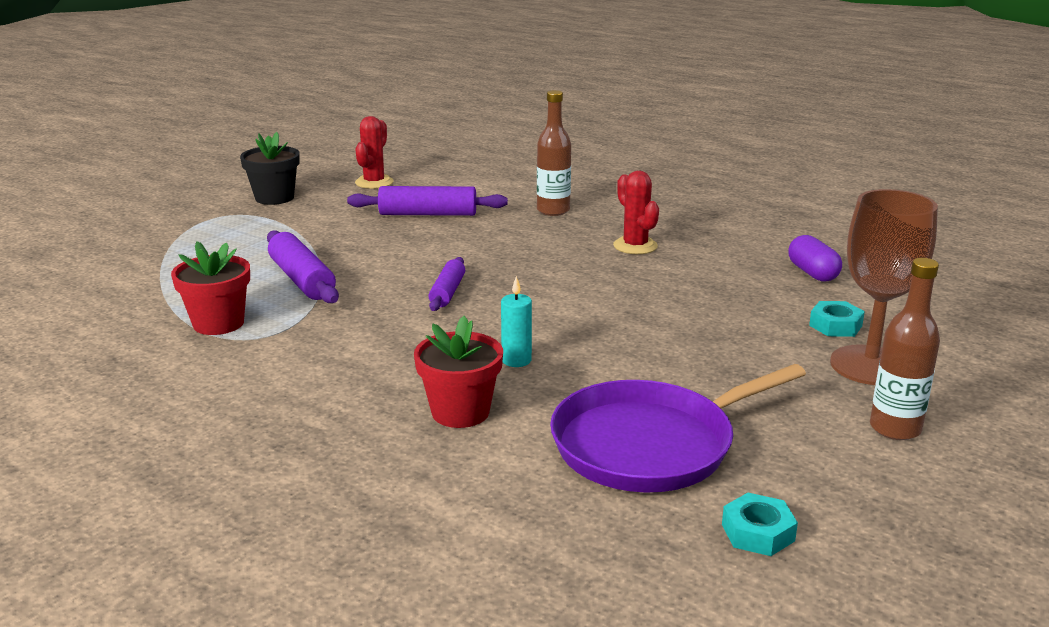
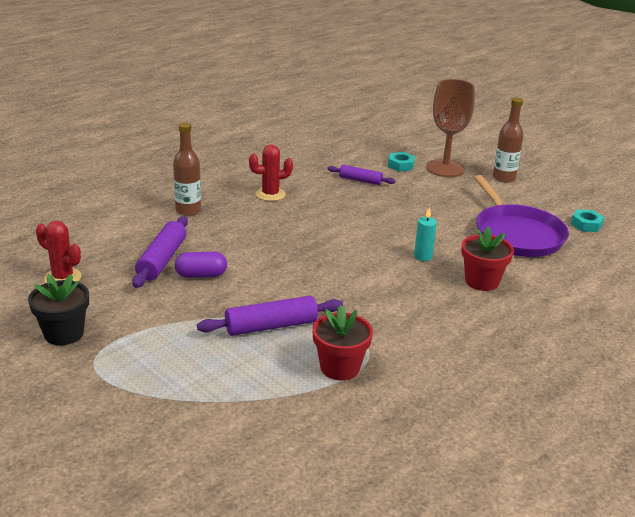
camera: 80 degrees left, 5 degrees up
purple rolling pin [428,257,465,311] -> purple rolling pin moved to [327,165,396,185]
purple capsule [788,235,842,282] -> purple capsule moved to [175,252,227,278]

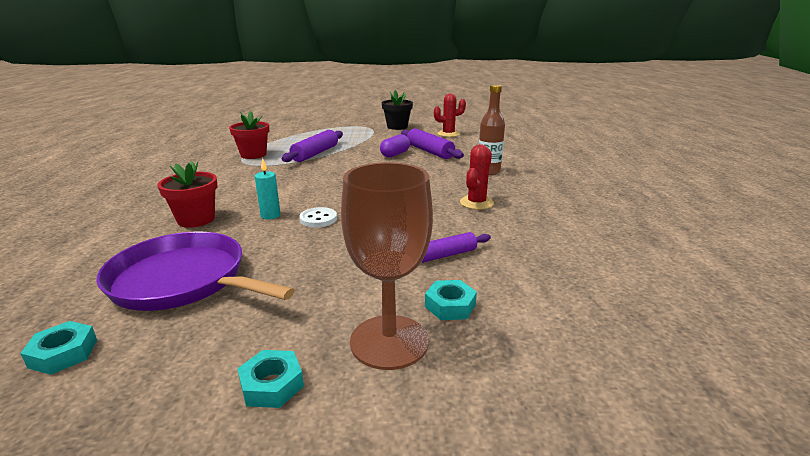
camera: 135 degrees right, 5 degrees down
brown bottle [493,97,524,183] -> turquoise nut [237,350,304,408]
none -> white button [299,207,337,228]

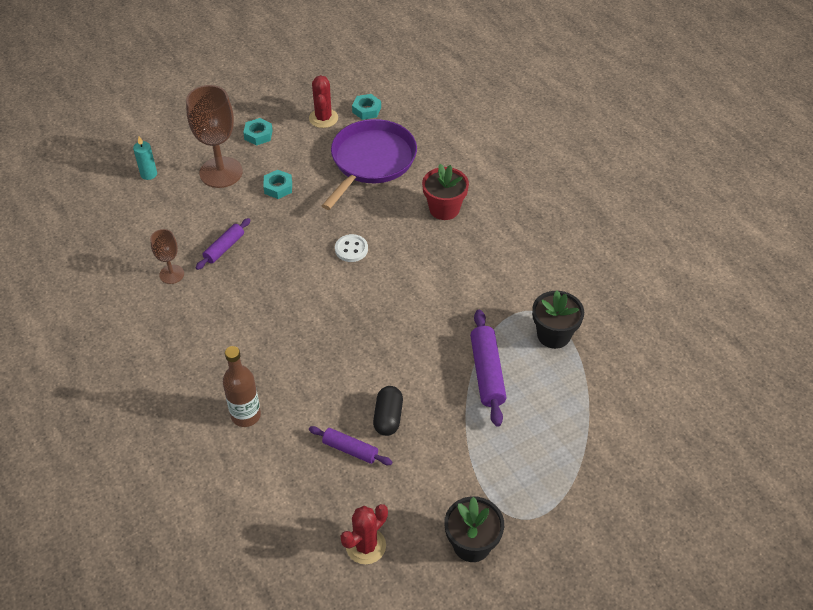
camera: 150 degrees right, 25 degrees up
purple pan [96,232,295,311] -> purple pan turned 60 degrees counterclockwise [322,119,417,210]
red flower pot [229,111,269,159] -> black flower pot [532,290,584,349]
turquoise candle [255,158,281,219] -> turquoise candle moved to [133,137,157,180]
purple capsule [380,134,410,157] -> black capsule [373,386,403,436]
purple rolling pin [401,128,464,159] -> purple rolling pin [309,426,393,465], size x0.63
turquoise nut [425,280,477,320] -> turquoise nut moved to [263,170,292,199]
red cactus [460,145,494,210] -> red cactus moved to [309,75,338,128]
none -> brown goblet [150,229,184,284]

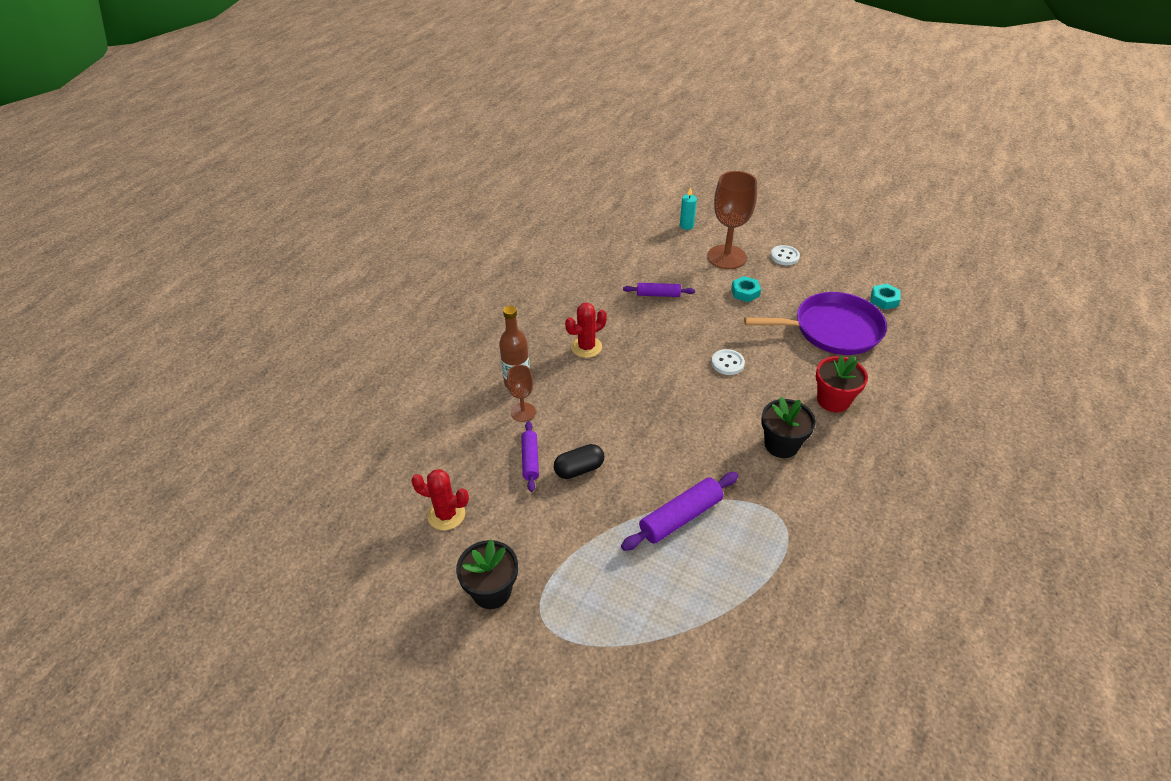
camera: 60 degrees right, 5 degrees down
brown goblet [150,229,184,284] -> brown goblet moved to [507,365,536,422]
turquoise nut [243,118,273,146] -> white button [771,245,800,265]
red cactus [309,75,338,128] -> red cactus moved to [565,303,607,358]
black flower pot [532,290,584,349] -> black flower pot moved to [761,396,816,458]

